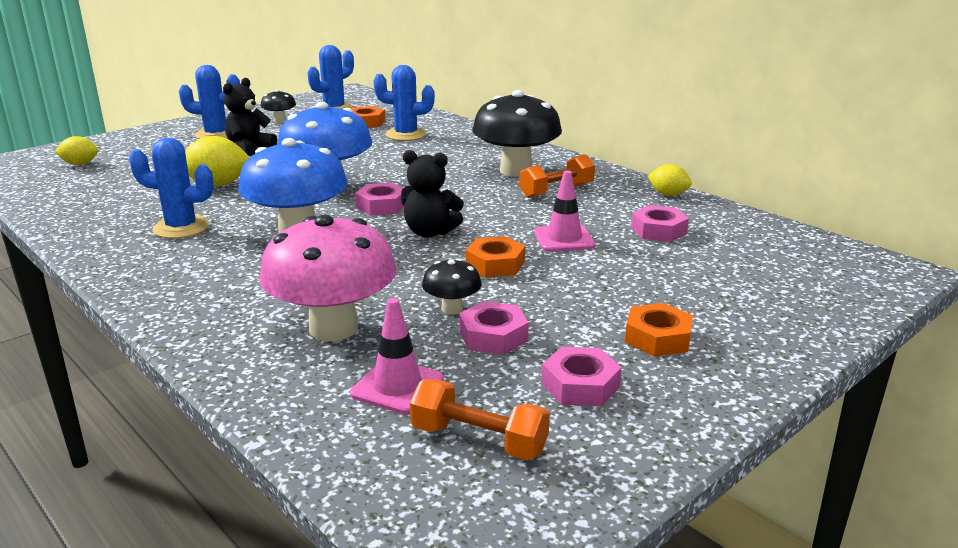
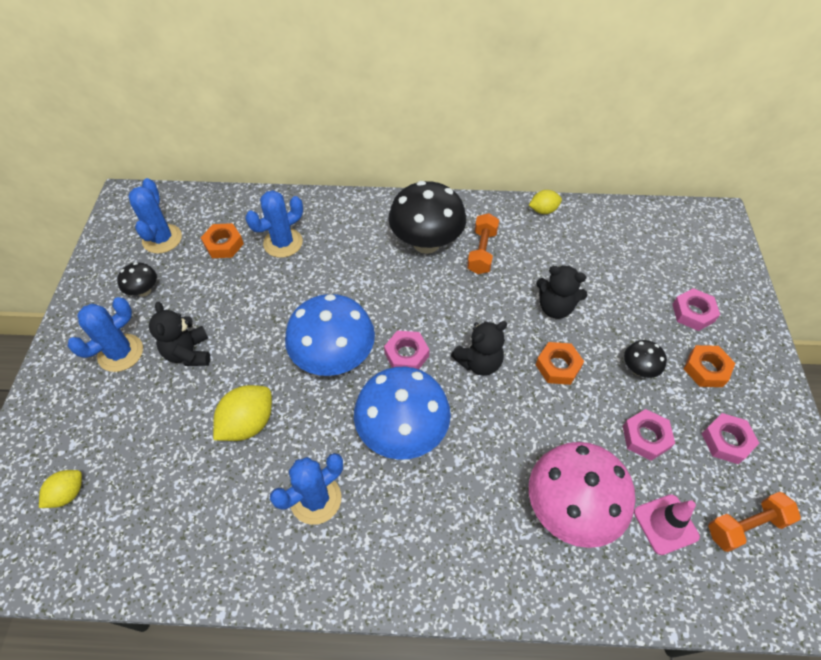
camera: 45 degrees left, 30 degrees up
black mushroom [422,259,482,315] -> black mushroom moved to [624,340,667,378]
pink traffic cone [534,171,595,252] -> black teddy bear [536,265,588,319]
pink nut [631,205,689,242] -> pink nut moved to [672,288,720,331]

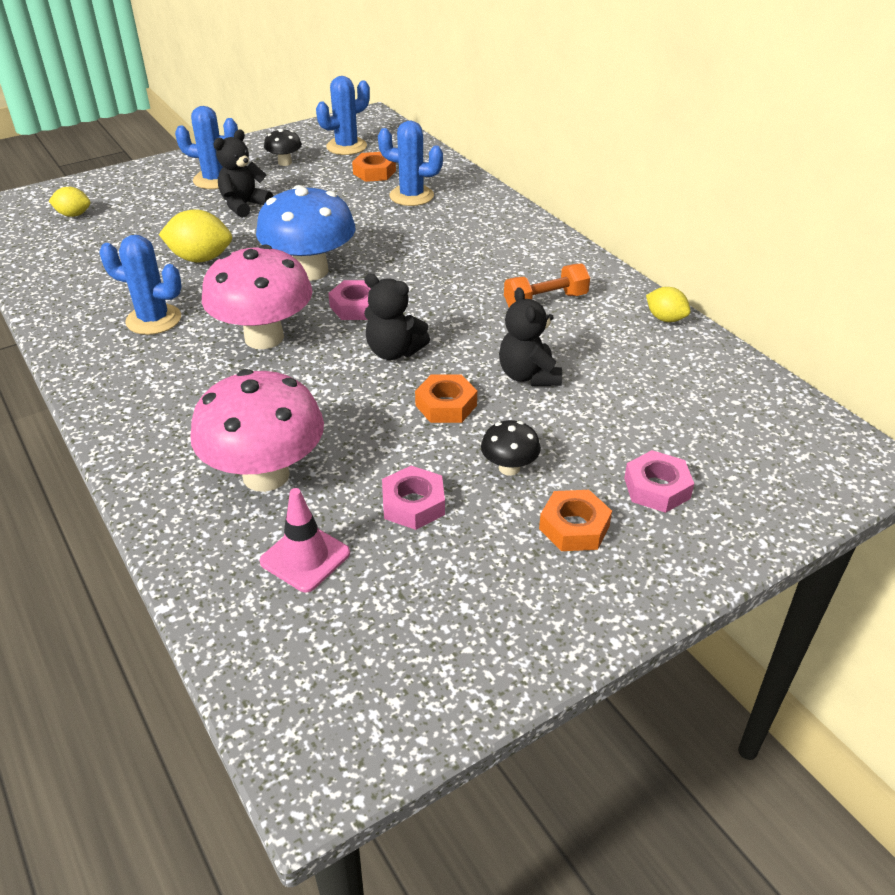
camera: 55 degrees right, 15 degrees down
blue mushroom [354,367,451,460] -> pink mushroom [202,244,313,349]
black mushroom [388,181,466,254] -> none
pink nut [702,413,759,464] -> none
orange dumbbell [708,492,801,552] -> none

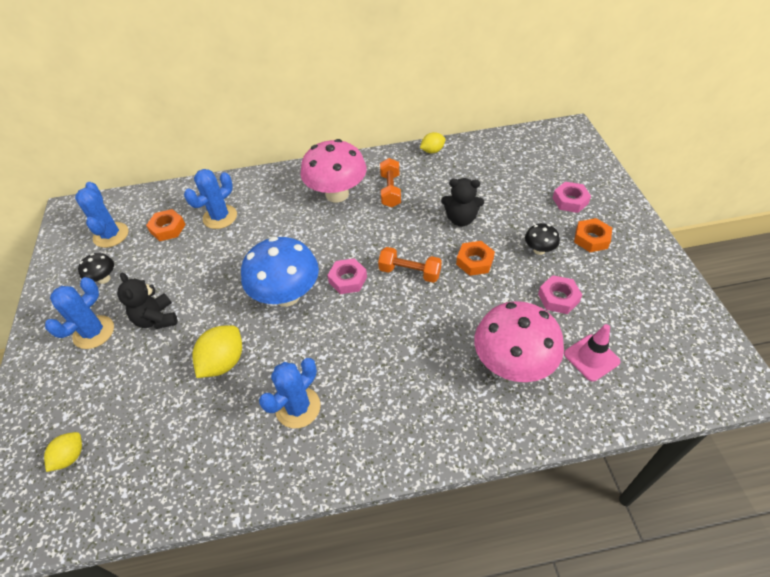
camera: 65 degrees left, 10 degrees up
pink mushroom [202,244,313,349] -> pink mushroom moved to [301,139,367,202]
black teddy bear [364,274,430,360] -> orange dumbbell [378,247,442,283]

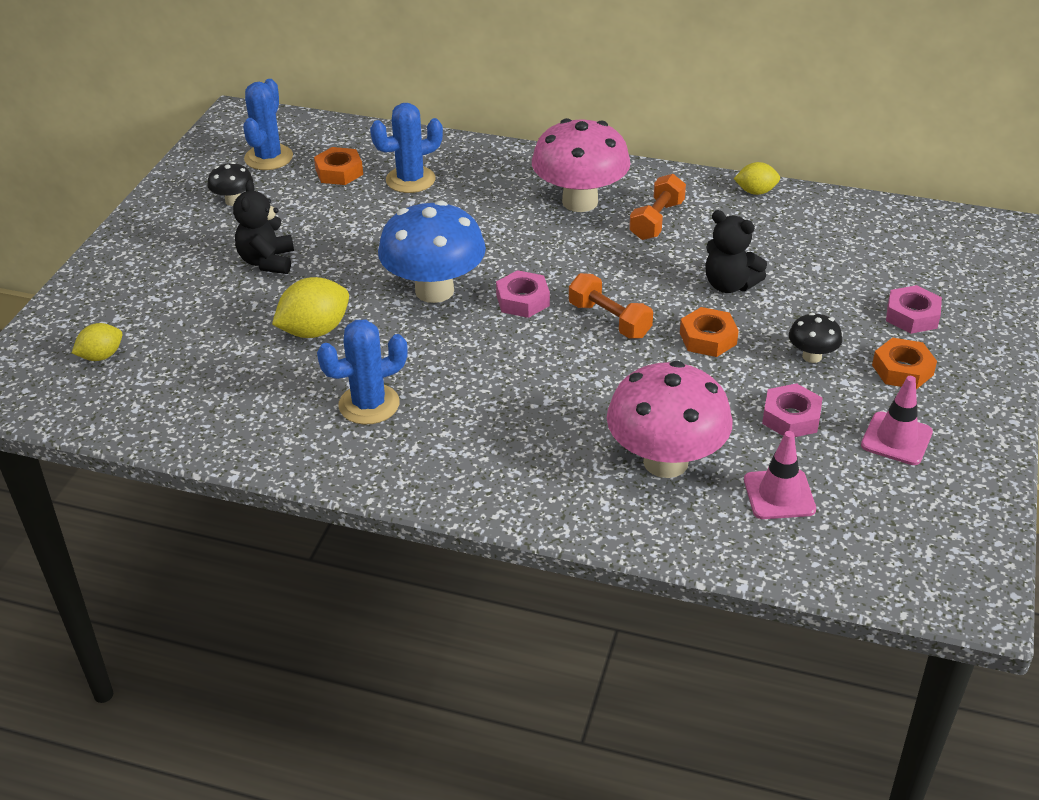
camera: 25 degrees right, 10 degrees down
blue cactus [45,277,114,349] -> none
none -> pink traffic cone [861,376,933,465]

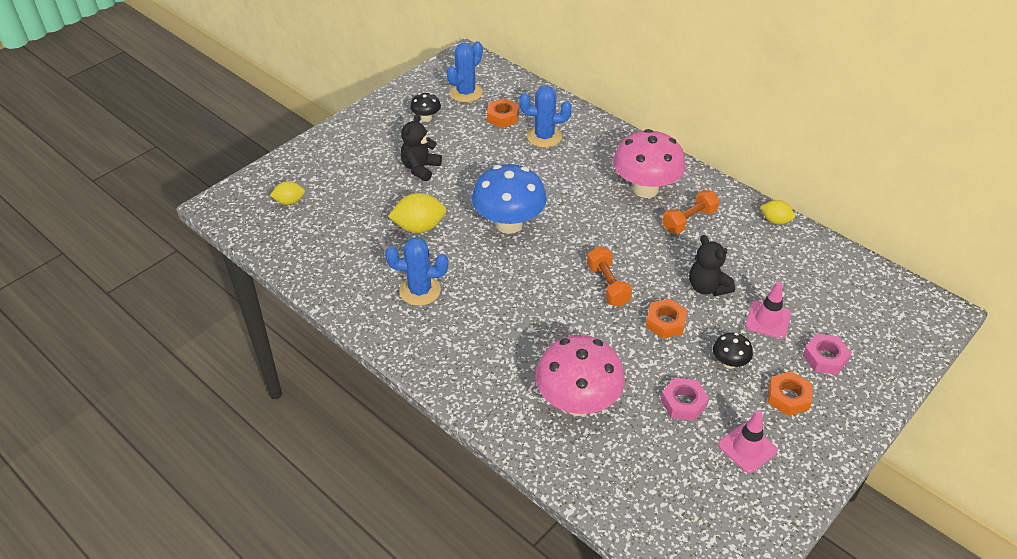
camera: 25 degrees right, 5 degrees up
pink nut [496,270,550,318] -> none
pink traffic cone [744,431,816,519] -> pink traffic cone moved to [745,282,791,339]

